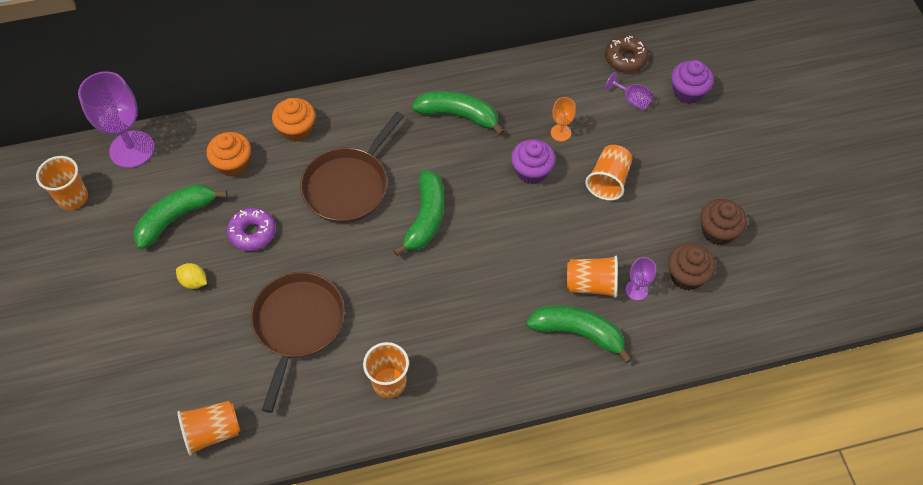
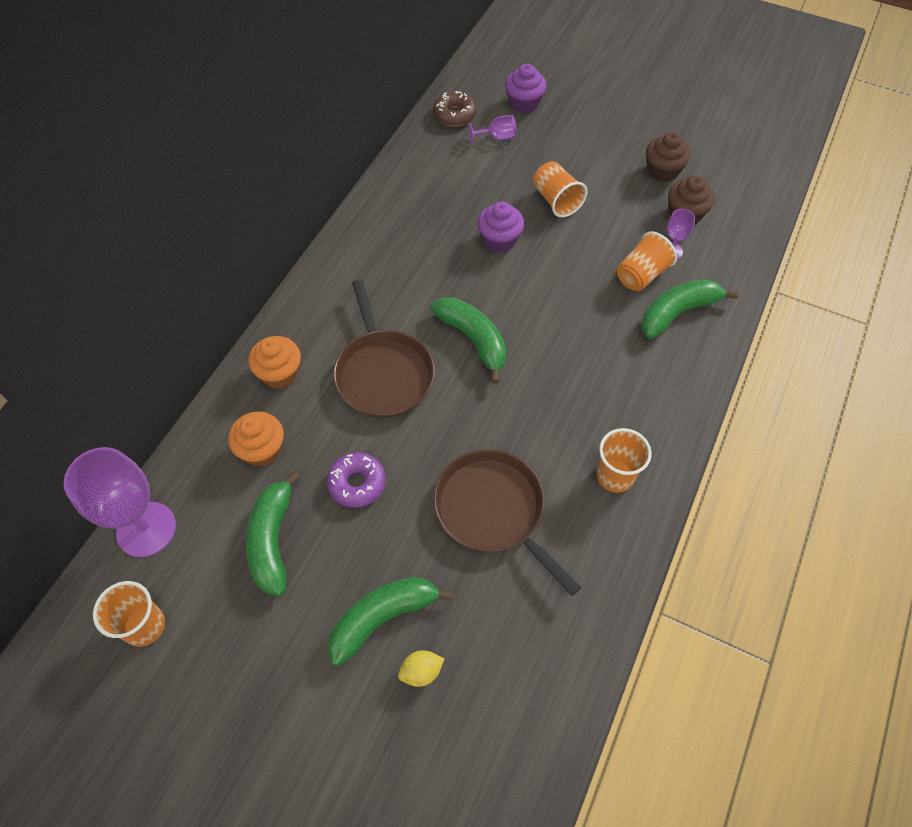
camera: 50 degrees left, 0 degrees up
yellow lemon [176,263,207,289] -> yellow lemon moved to [398,650,444,687]
orange cup [177,401,240,456] -> none
green banana [412,91,504,136] -> green banana moved to [327,577,454,666]
orange goblet [551,97,576,141] -> none

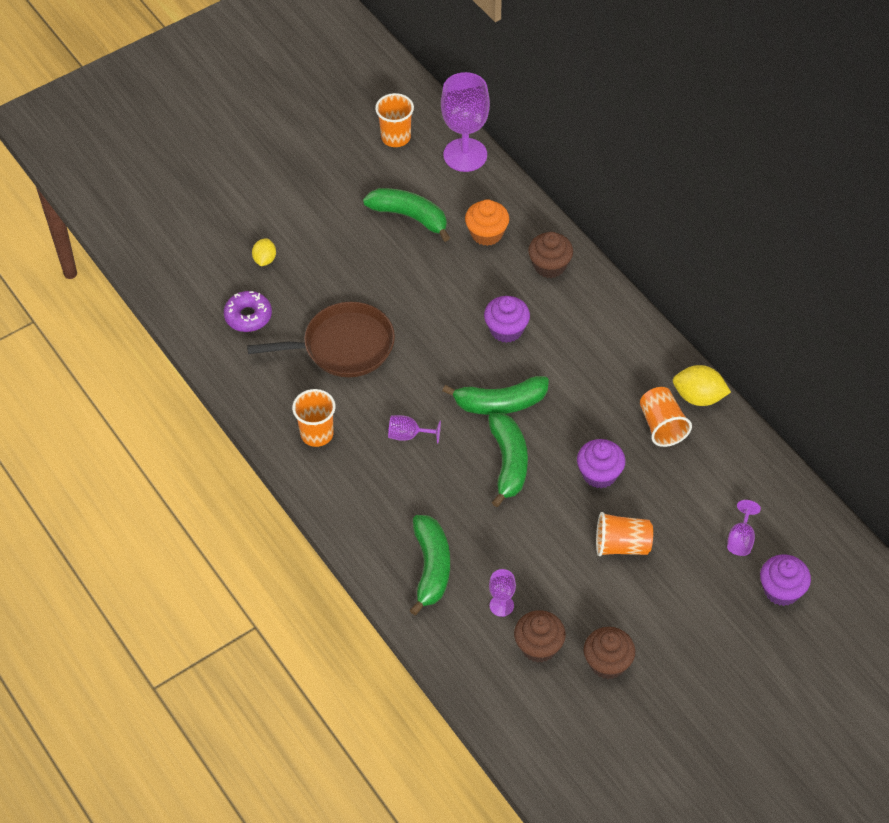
camera: 120 degrees right, 5 degrees down
orange cupcake [248,336,301,389] -> brown cupcake [528,232,573,278]
purple donut [327,452,386,508] -> purple donut moved to [224,291,272,332]
green banana [327,577,454,666] -> green banana moved to [488,413,528,507]
brown pan [333,279,435,418] -> purple cupcake [484,296,530,343]
brown donut [433,91,477,127] -> none
orange cup [617,231,677,291] -> orange cup moved to [640,387,692,447]
none -> purple goblet [388,415,441,444]
none -> yellow lemon [673,365,731,406]

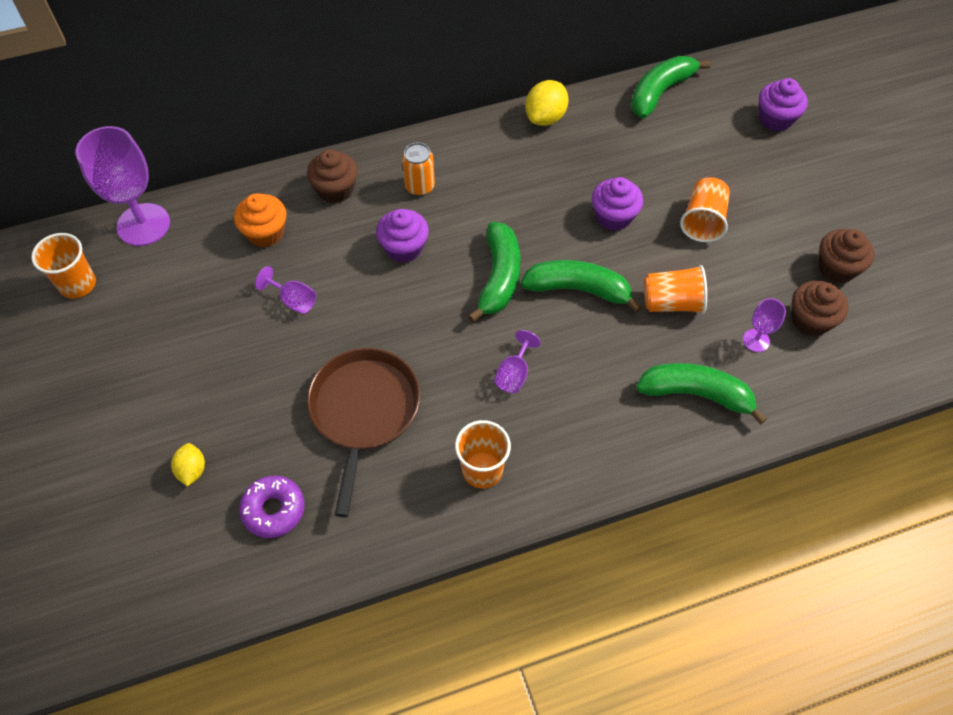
camera: 75 degrees left, 5 degrees up
yellow lemon [252,238,276,266] -> yellow lemon turned 60 degrees clockwise [171,443,205,487]
green banana [363,188,450,242] -> green banana moved to [631,56,711,119]
orange cup [640,387,692,447] -> orange cup moved to [644,265,707,314]
purple goblet [727,500,761,556] -> purple goblet moved to [255,266,316,314]
none -> orange can [402,142,435,196]

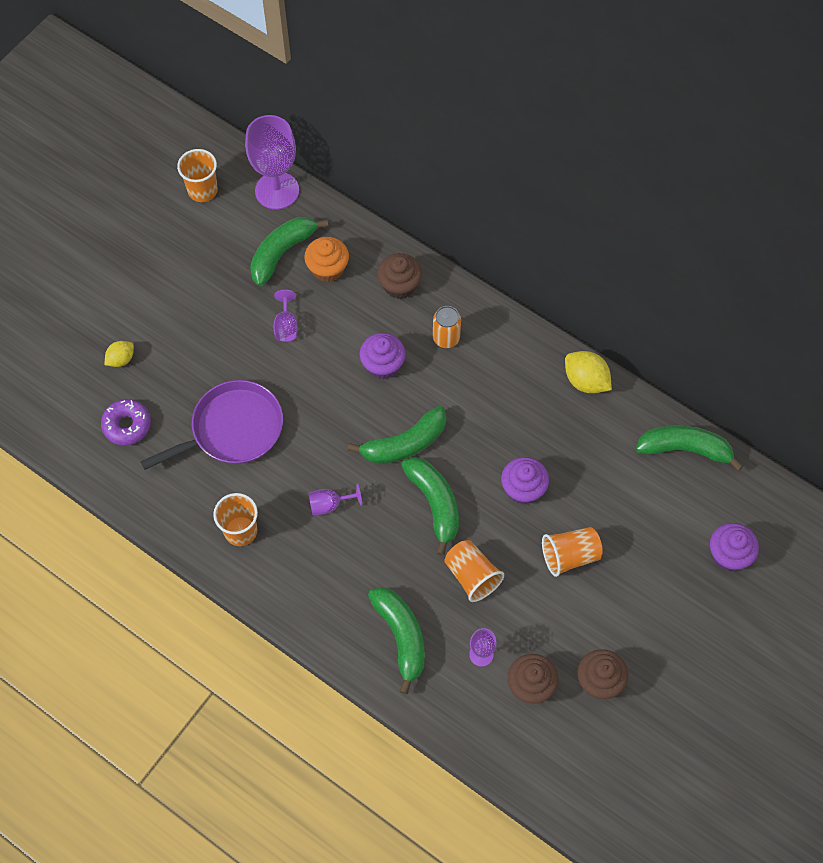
camera: 55 degrees right, 5 degrees up
brown pan [307,348,420,517] -> purple pan [140,380,283,470]
yellow lemon [525,80,569,126] -> yellow lemon turned 45 degrees clockwise [565,351,612,393]
none -> green banana [250,217,328,286]

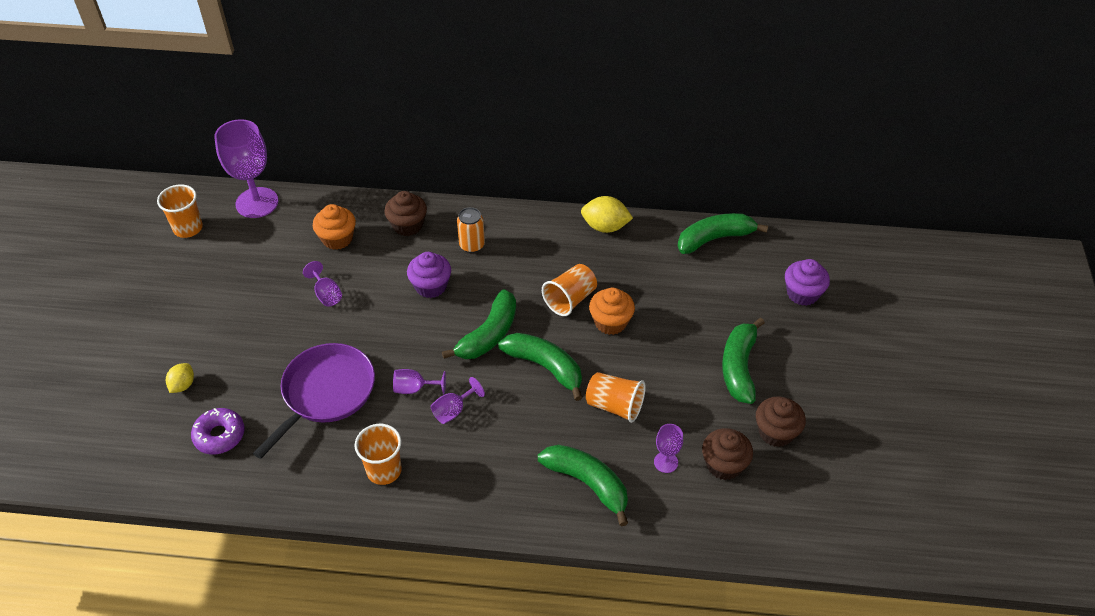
camera: 30 degrees left, 15 degrees down
green banana [250,217,328,286] -> green banana moved to [722,318,765,404]
purple cupcake [501,457,549,504] -> orange cupcake [589,288,635,335]
orange cup [542,527,603,577] -> orange cup moved to [542,264,597,316]
none -> purple goblet [393,369,446,394]

